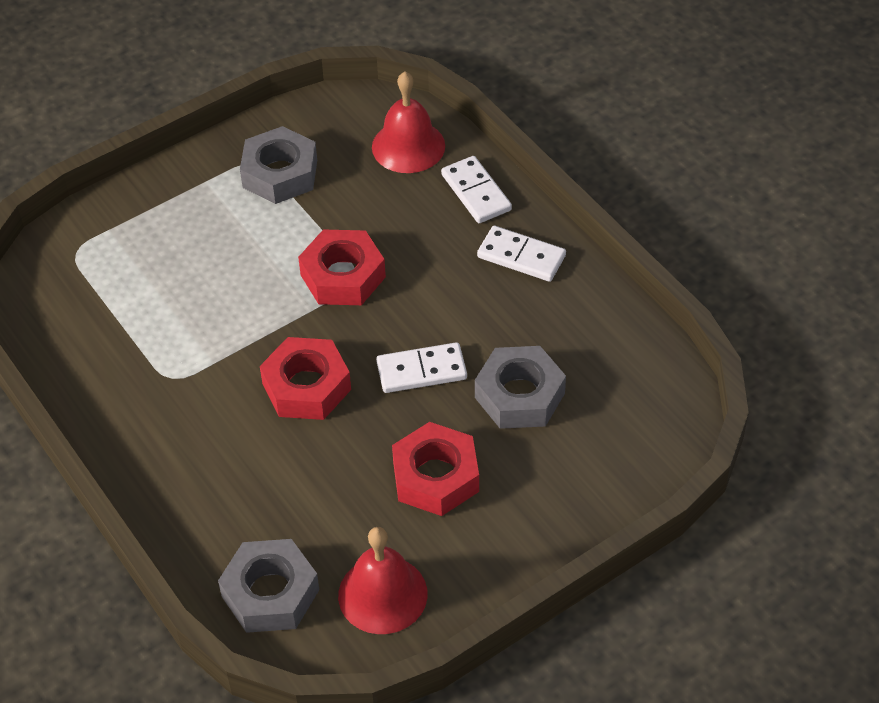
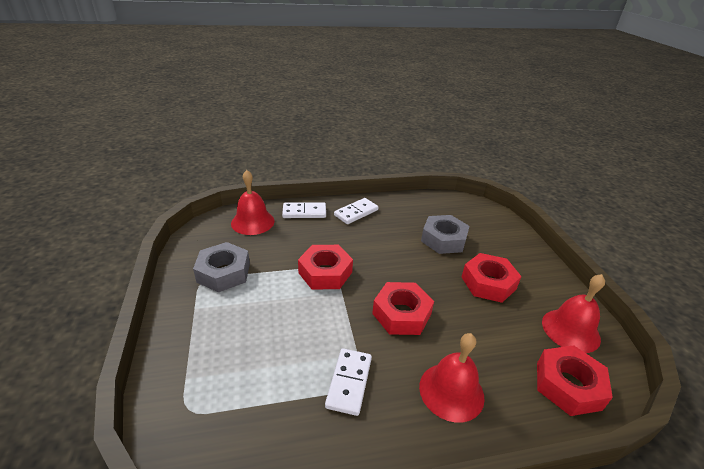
camera: 70 degrees left, 15 degrees down
grey nut [218,539,319,633] -> red nut [537,345,613,416]
white domino [376,342,467,393] -> white domino moved to [325,348,372,416]
none -> red bell [419,333,485,423]

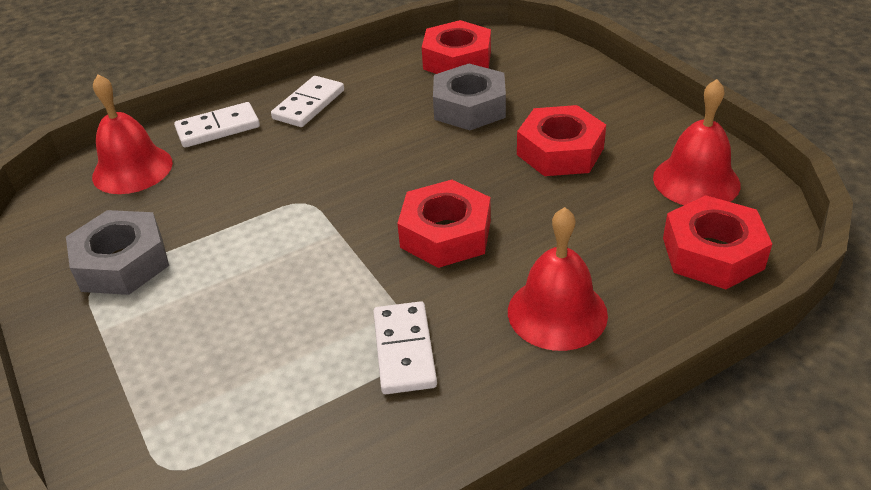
camera: 15 degrees left, 5 degrees up
red nut [298,245,353,290] -> red nut moved to [422,20,491,74]

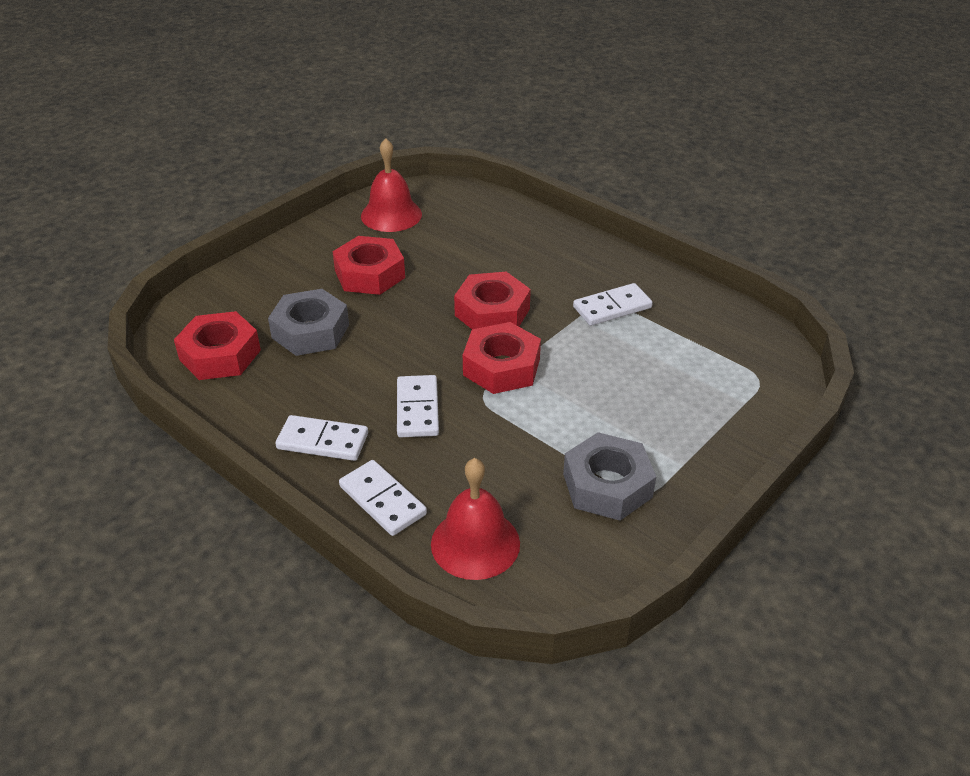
camera: 110 degrees left, 0 degrees up
red bell [508,207,608,351] -> none
red nut [663,195,772,289] -> red nut moved to [463,322,541,394]
none -> white domino [397,375,439,438]

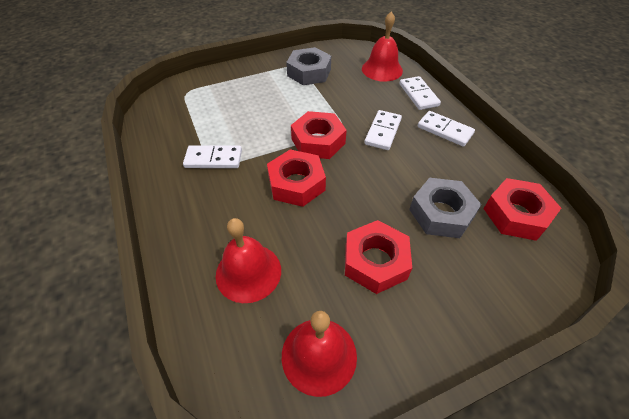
camera: 155 degrees left, 10 degrees up
none -> red bell [216,218,281,303]

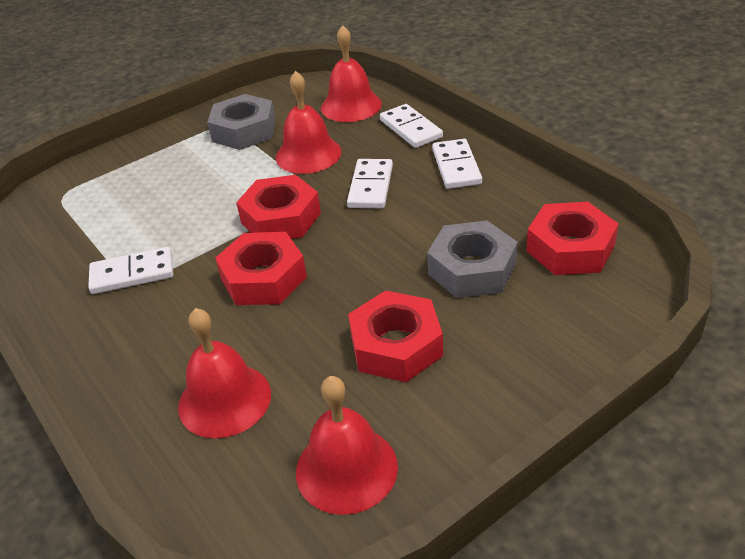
camera: 10 degrees left, 10 degrees down
white domino [417,111,475,147] -> white domino turned 60 degrees clockwise [432,139,482,189]
none -> red bell [276,71,341,174]

